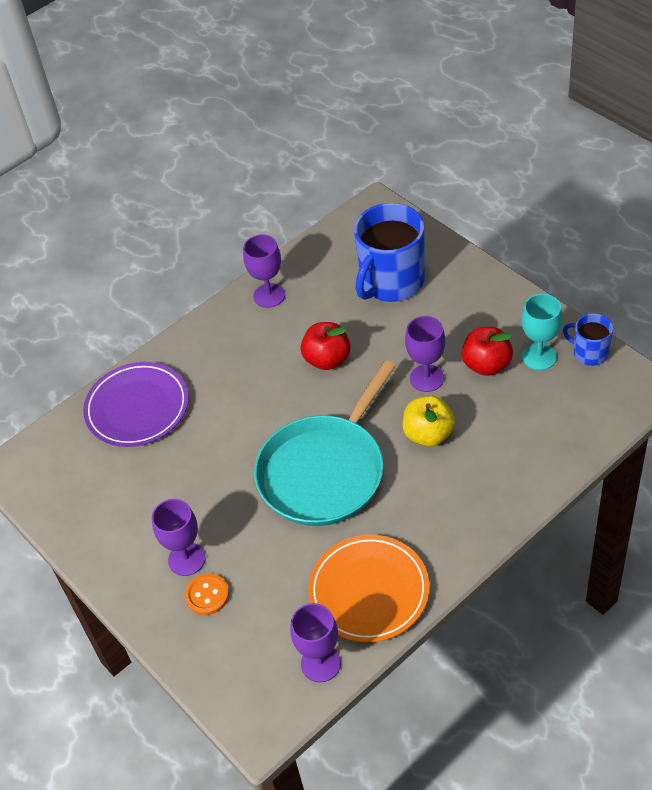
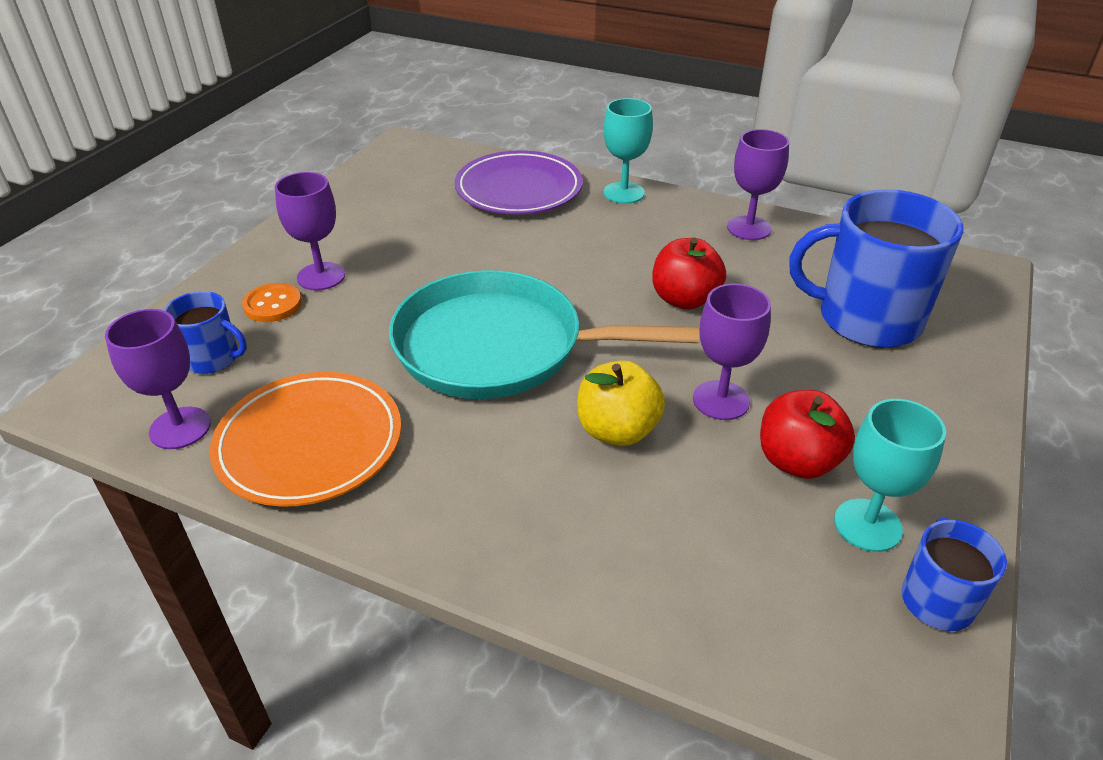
camera: 60 degrees right, 10 degrees down
none -> blue mug [164,291,247,374]
none -> turquoise goblet [603,98,653,204]

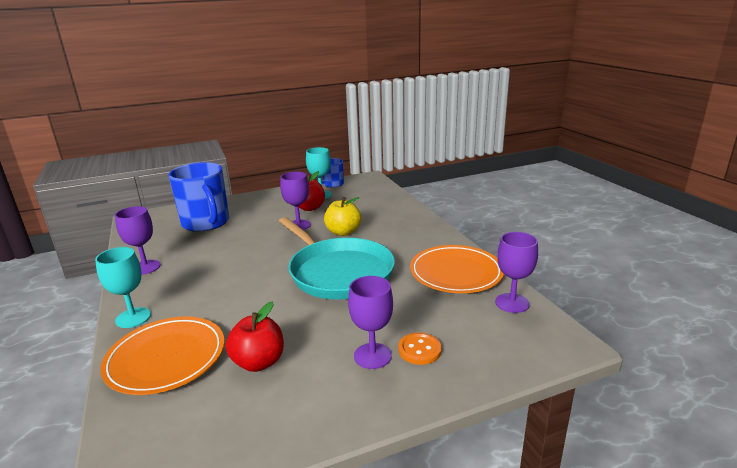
camera: 135 degrees left, 15 degrees down
blue mug [164,291,247,374] -> none
purple plate [455,150,583,214] -> orange plate [100,317,225,395]
red apple [652,237,726,310] -> red apple moved to [226,301,284,372]

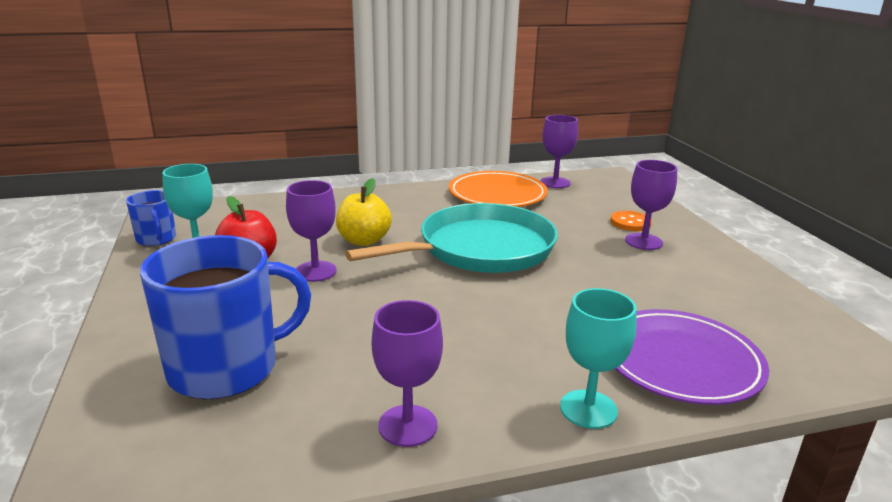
camera: 85 degrees left, 0 degrees up
orange plate [100,317,225,395] -> purple plate [615,309,769,405]
red apple [226,301,284,372] -> none

